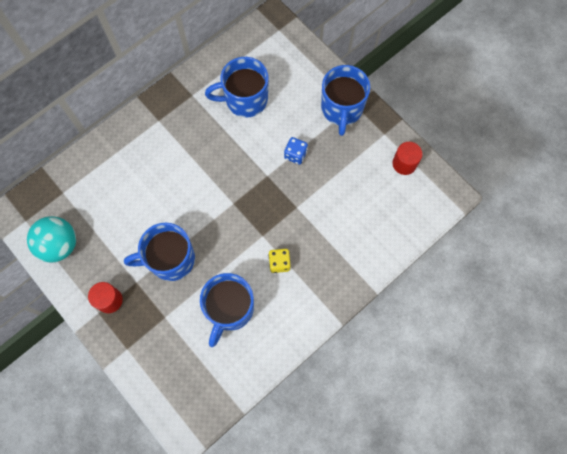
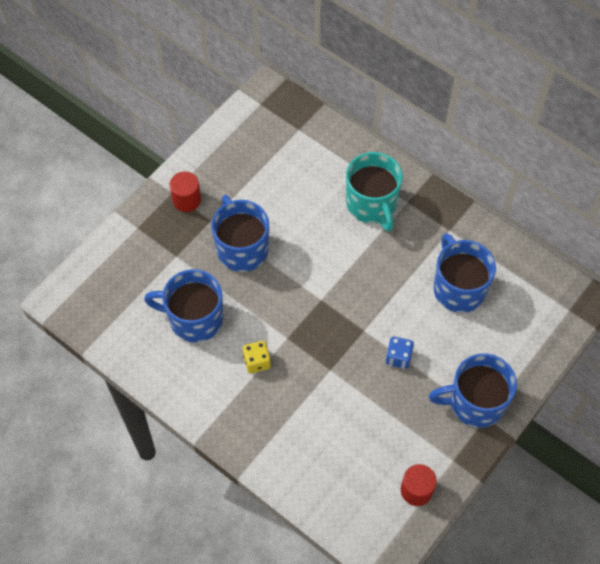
camera: 80 degrees right, 10 degrees down
turquoise ball [27,216,76,262] -> none
none -> turquoise mug [346,152,403,232]

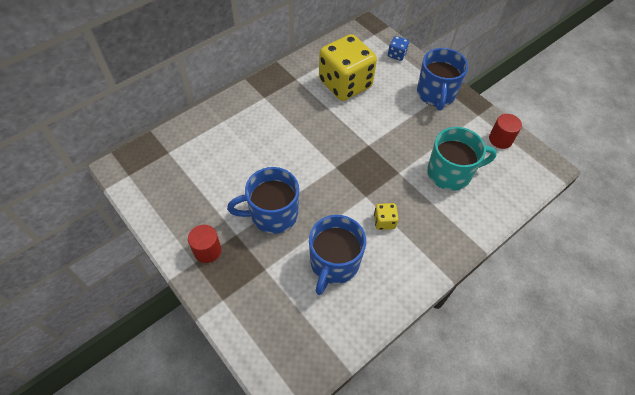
camera: 80 degrees left, 5 degrees down
turquoise mug [346,152,403,232] -> turquoise mug moved to [427,127,497,191]
blue dice [386,337,414,369] -> blue dice moved to [388,36,409,61]
blue mug [434,233,496,313] -> yellow dice [319,34,377,101]

